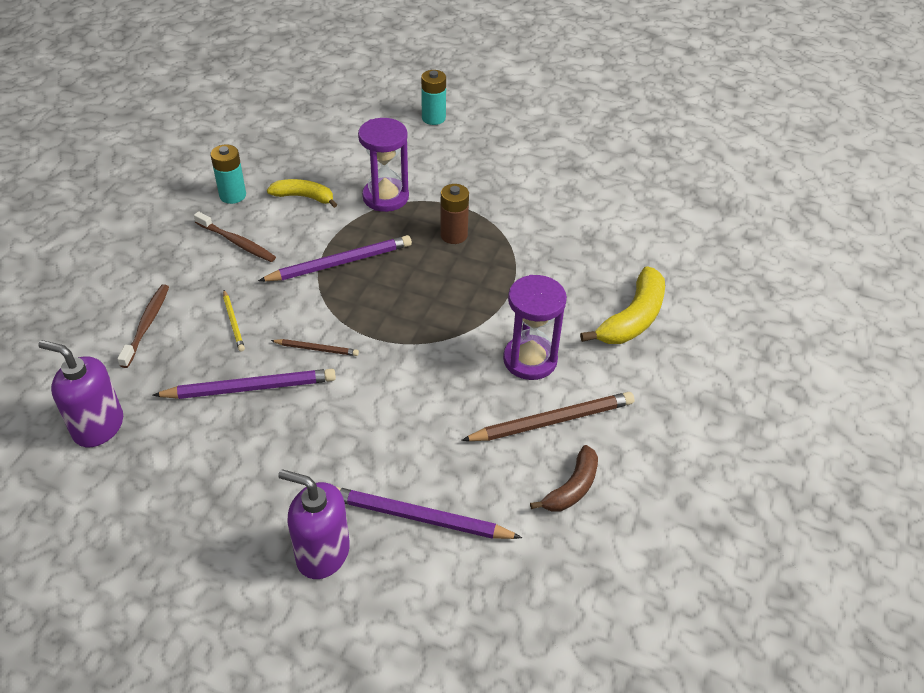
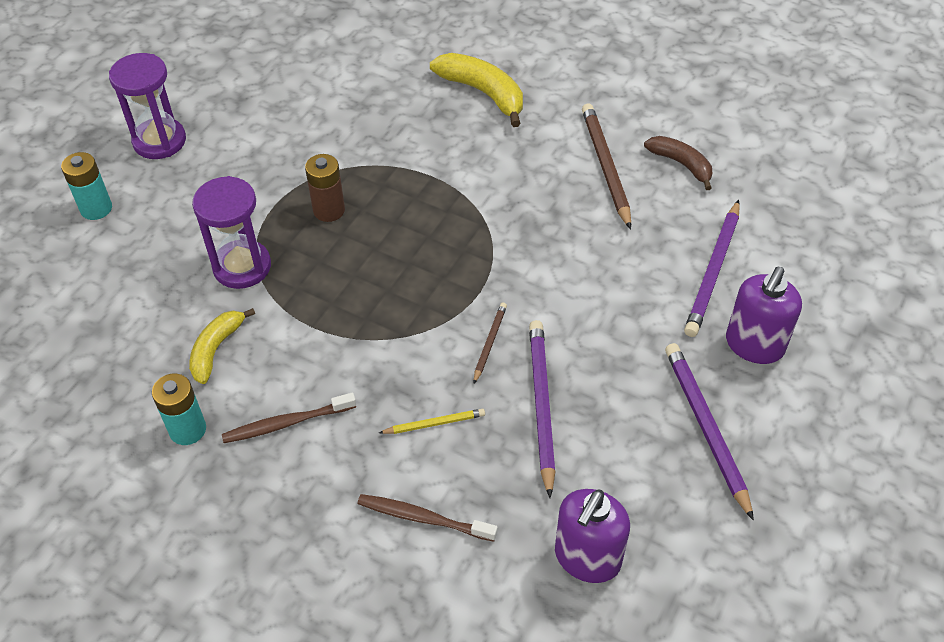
camera: 80 degrees left, 5 degrees up
brown toothbrush [194,211,276,262] -> brown toothbrush turned 150 degrees counterclockwise [222,392,356,443]
purple pencil [258,235,412,281] -> purple pencil moved to [665,343,754,520]
purple hourglass [503,275,567,380] -> purple hourglass moved to [109,53,186,159]

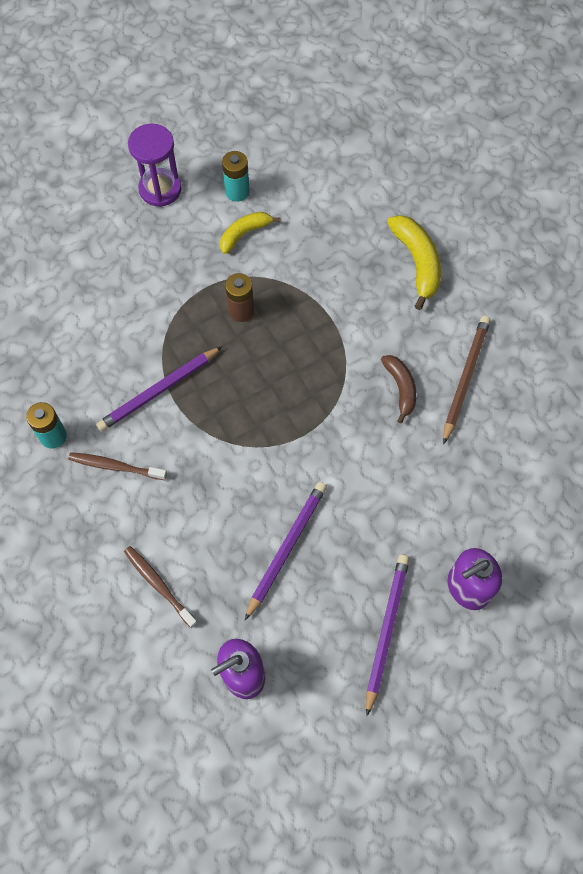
camera: 30 degrees right, 15 degrees up
turquoise battery [61,152,112,220] -> turquoise battery moved to [222,151,250,202]
yellow banana [189,308,255,384] -> yellow banana moved to [220,212,280,254]
purple hourglass [192,176,271,289] -> none
yellow pencil [379,409,485,434] -> none
brown pencil [474,302,507,383] -> none
brown banana [644,136,712,190] -> brown banana moved to [381,355,416,423]
purple pencil [684,200,740,337] -> purple pencil moved to [96,347,222,432]

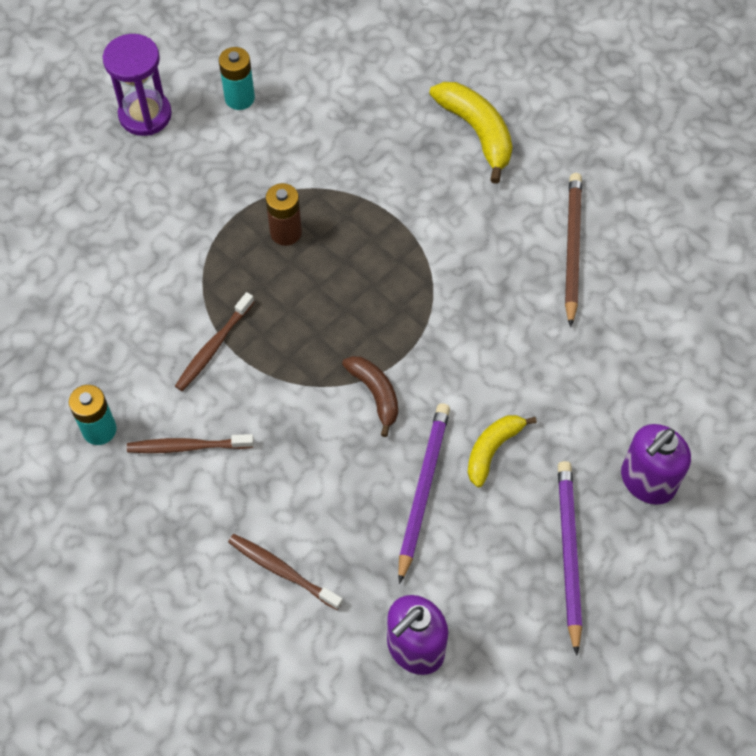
camera: 15 degrees left, 5 degrees down
purple pencil [96,347,222,432] -> brown toothbrush [175,292,254,391]
yellow banana [220,212,280,254] -> yellow banana moved to [467,415,537,487]
brown banana [381,355,416,423] -> brown banana moved to [342,356,398,437]

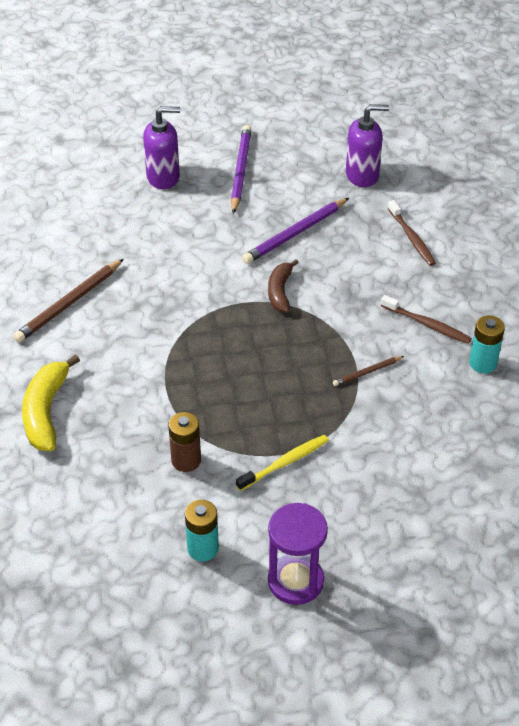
camera: 145 degrees left, 15 degrees down
brown toothbrush [175,292,254,391] -> brown pencil [333,356,404,386]
brown battery [266,183,302,246] -> brown battery moved to [168,412,201,472]
yellow banana [467,415,537,487] -> none
purple pencil [558,461,582,656] -> purple pencil turned 150 degrees clockwise [231,125,252,214]
none -> yellow toothbrush [236,435,329,491]

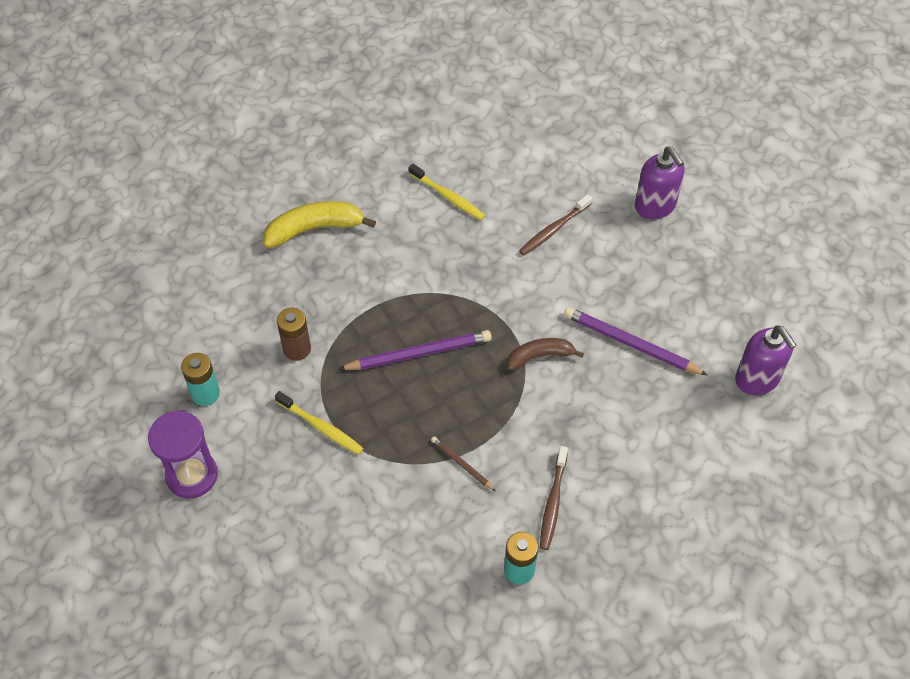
camera: 70 degrees right, 10 degrees up
brown pencil [13,259,124,343] -> yellow toothbrush [409,164,485,220]
purple pencil [231,125,252,214] -> purple pencil moved to [339,330,492,370]
brown toothbrush [388,200,436,266] -> brown toothbrush moved to [519,194,592,255]

